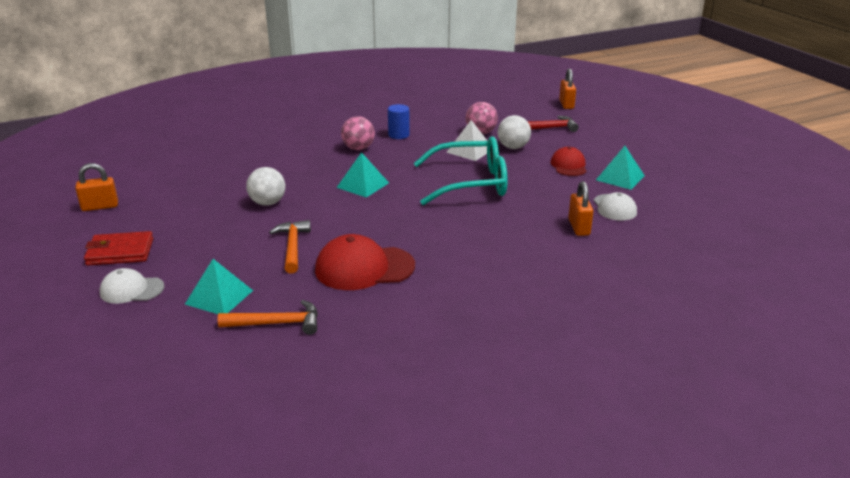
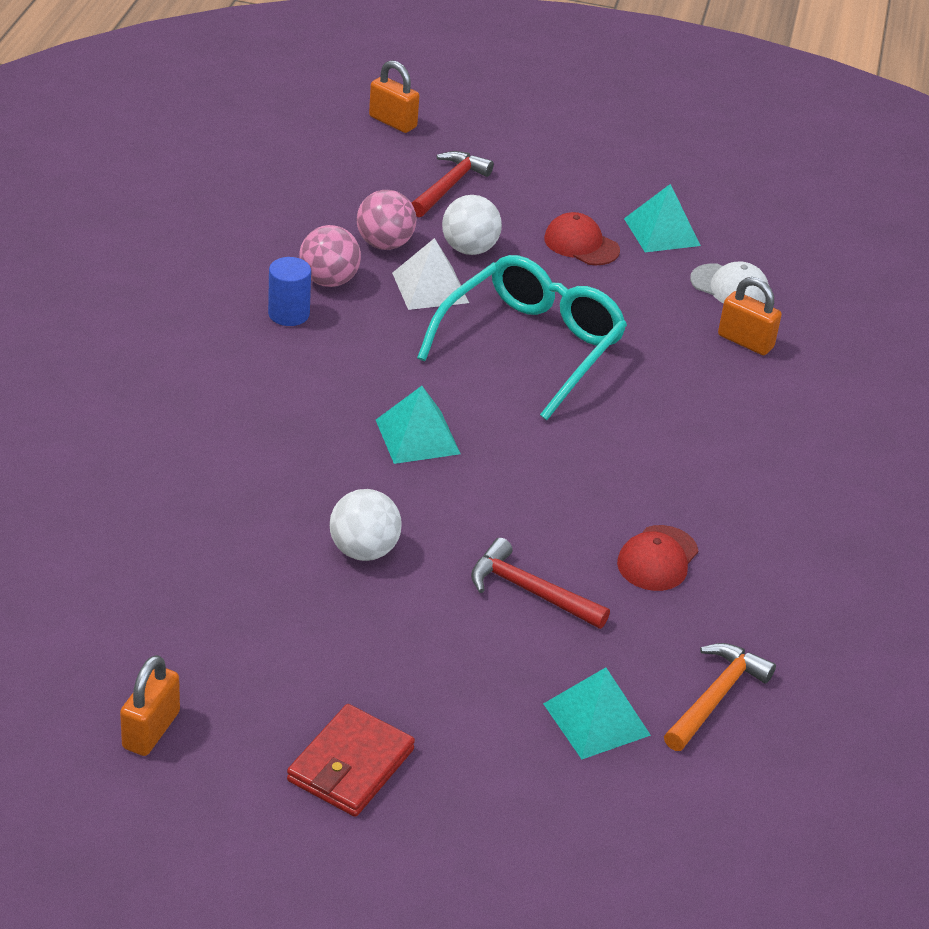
camera: 55 degrees left, 10 degrees up
white cap [100,268,164,304] -> none
orange hammer [269,220,311,273] -> red hammer [471,538,610,629]
red cap [315,234,415,290] -> red cap [617,525,698,591], size x0.60
pink ball [341,116,375,150] -> pink ball moved to [299,225,361,287]

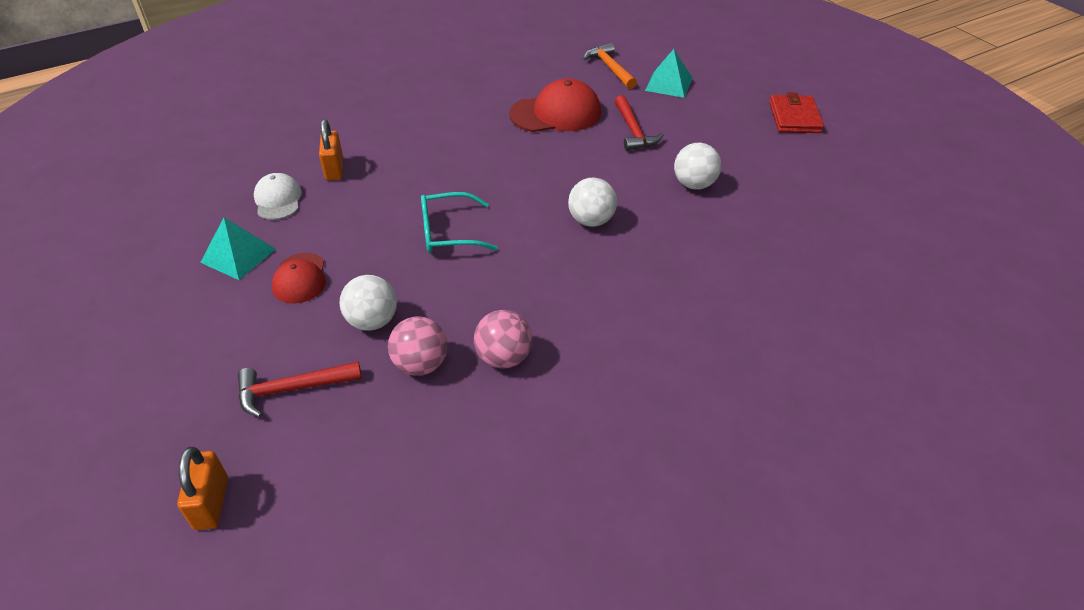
camera: 130 degrees left, 5 degrees up
orange padlock [120,655,180,756] -> none
blue cylinder [268,257,311,326] -> none
red wallet [287,704,415,817] -> red wallet turned 75 degrees counterclockwise [769,92,824,133]
turquoise pyramid [376,386,461,464] -> white ball [568,178,617,227]
white pyramid [392,238,469,310] -> none
turquoise glasses [417,255,627,420] -> turquoise glasses [421,192,498,253], size x0.61
red cap [617,525,698,591] -> red cap [509,78,601,132], size x1.67
orange hammer [664,643,776,751] -> orange hammer turned 75 degrees clockwise [583,43,637,89]

